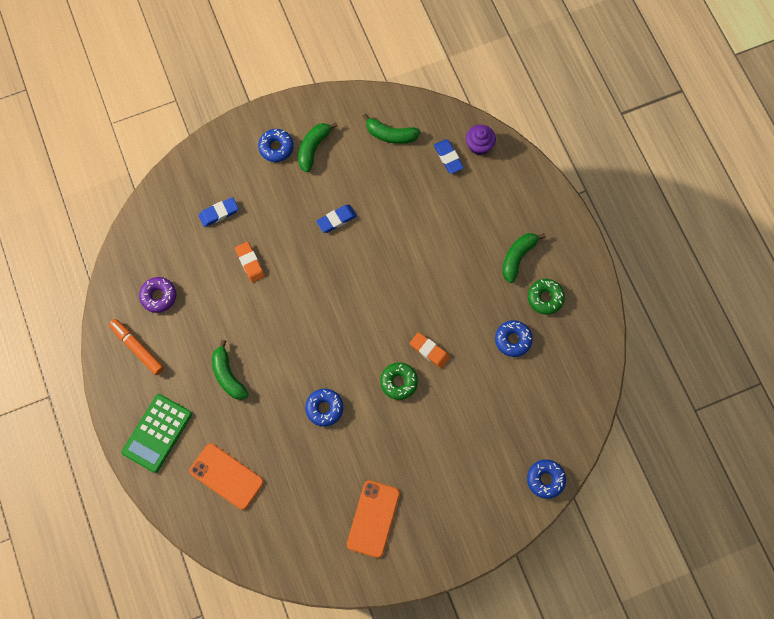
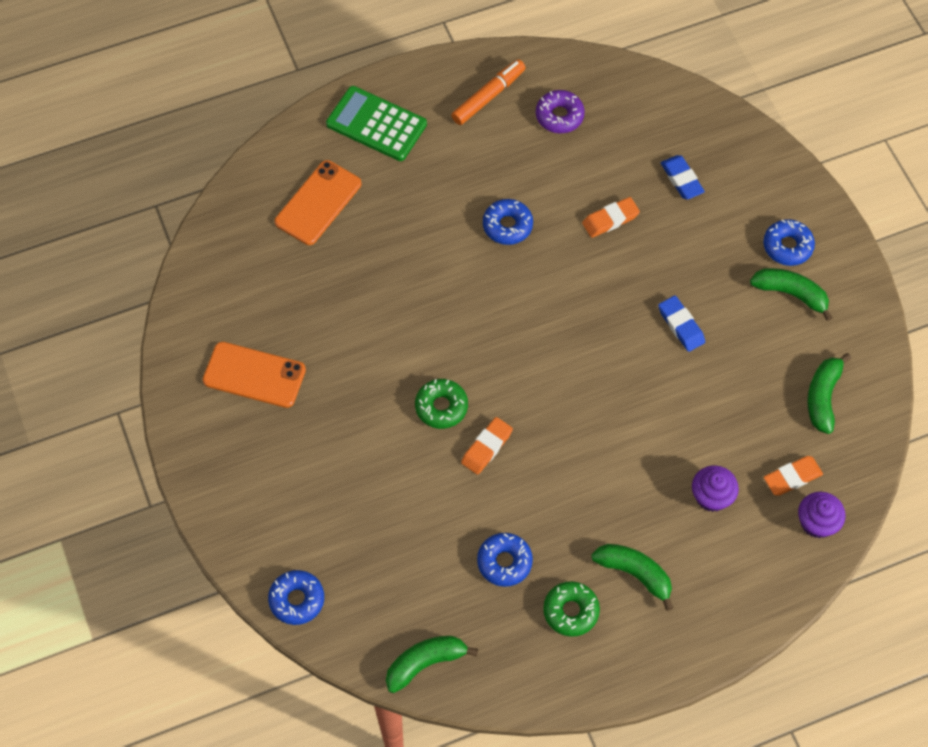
camera: 90 degrees right, 10 degrees down
green banana [212,340,249,400] -> green banana moved to [386,636,478,693]
blue donut [305,389,343,427] -> blue donut moved to [483,199,533,245]
blue eraser [434,139,464,174] -> orange eraser [764,456,823,496]
none -> purple cupcake [692,465,739,512]

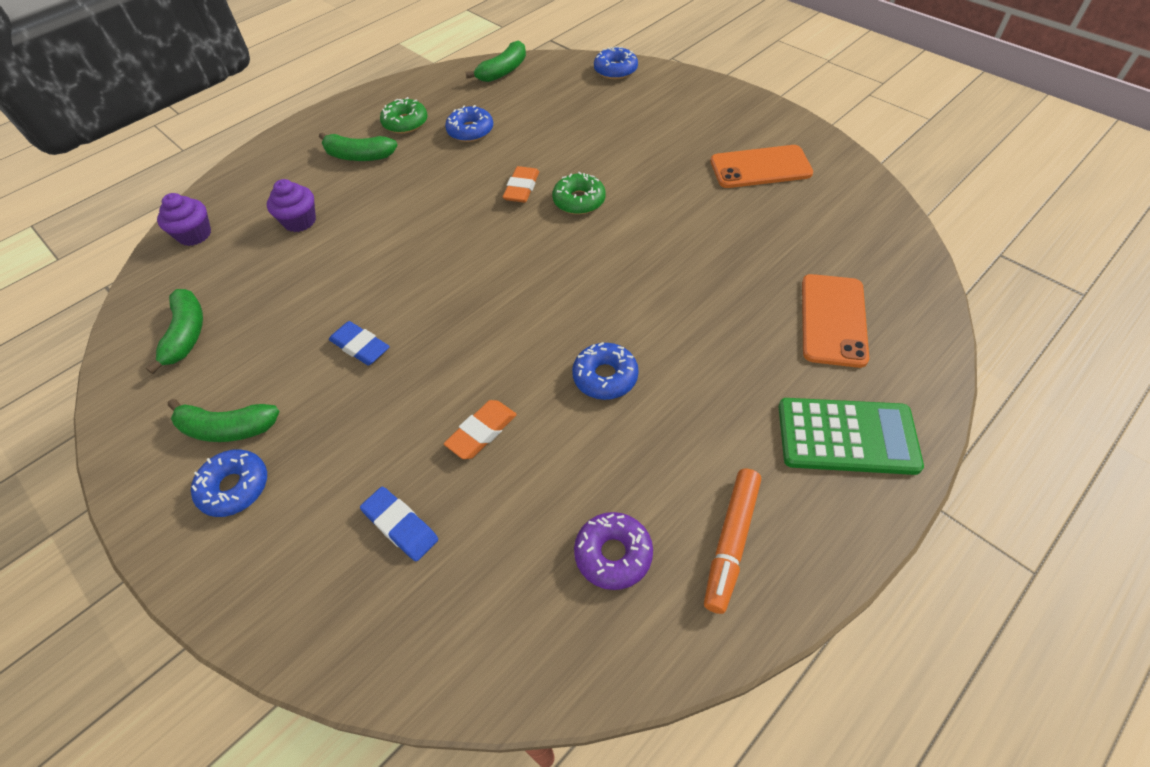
camera: 160 degrees right, 10 degrees down
orange eraser [764,456,823,496] -> none

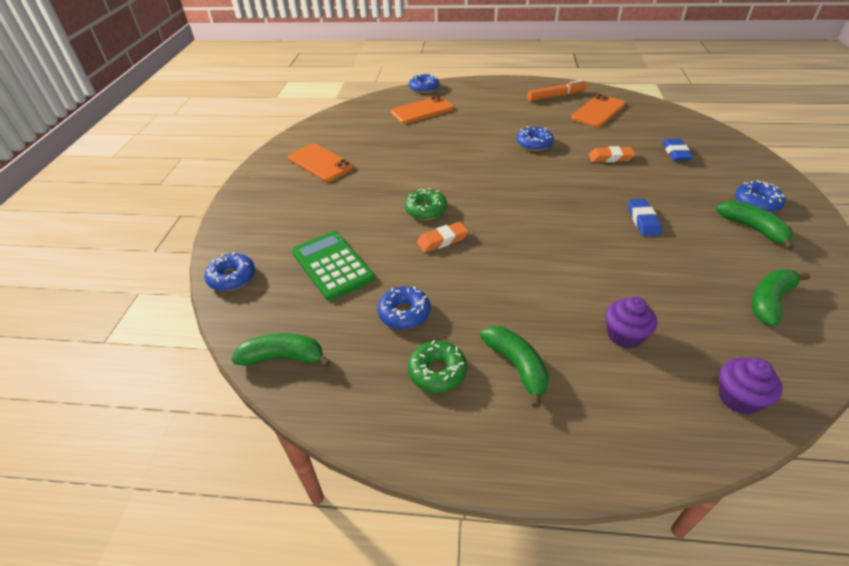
camera: 130 degrees left, 10 degrees down
purple donut [574,512,653,590] -> orange phone [571,94,626,127]
green calculator [779,398,924,475] -> green calculator moved to [292,231,375,301]
none -> blue donut [409,73,439,93]

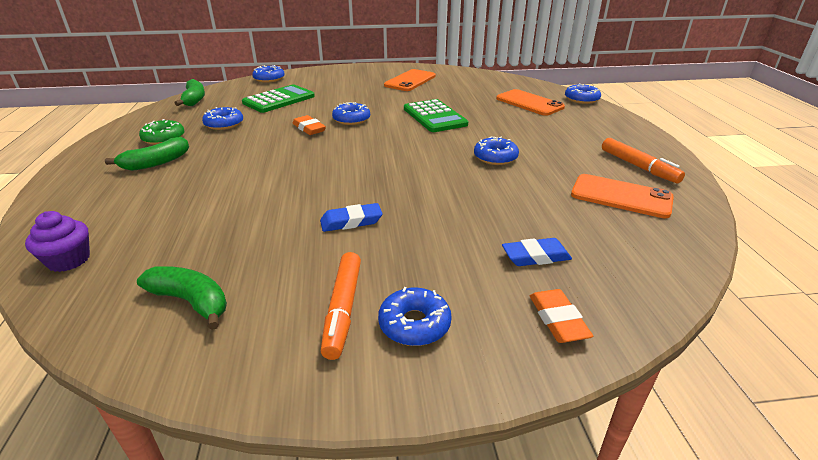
camera: 75 degrees right, 10 degrees down
green donut [405,188,447,220] -> blue donut [332,102,370,125]
orange eraser [589,146,636,162] -> orange eraser moved to [530,289,593,343]
purple cupcake [606,297,657,348] -> none
green banana [716,200,795,250] -> orange marker [321,252,361,360]
none -> green calculator [404,99,468,132]

